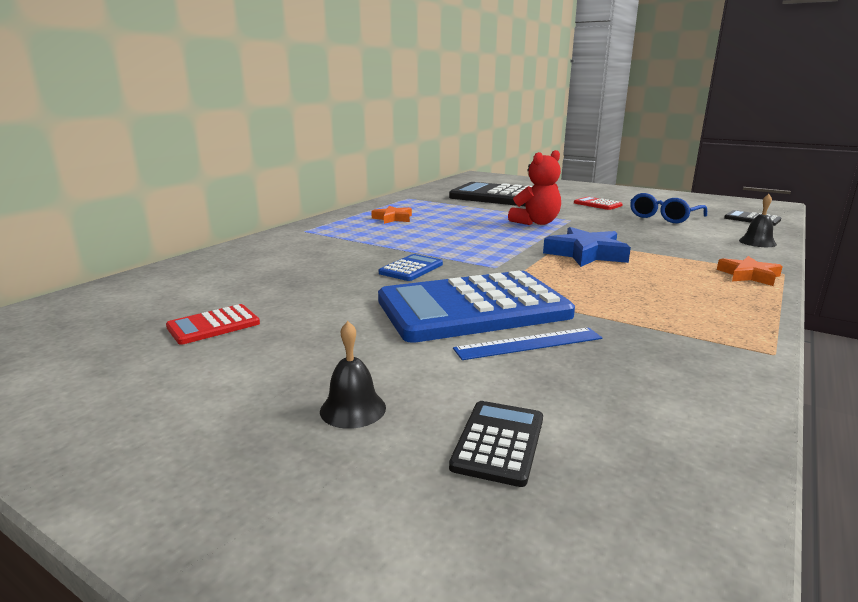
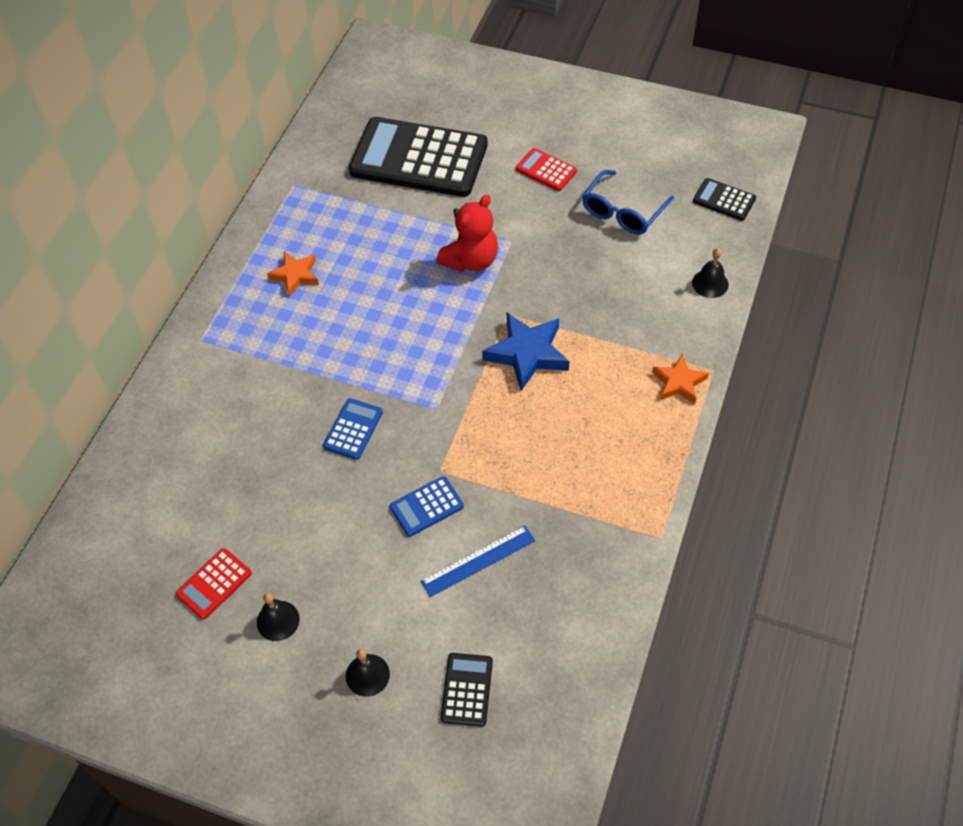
camera: 10 degrees left, 35 degrees up
blue calculator [378,270,575,343] -> blue calculator [390,476,464,537], size x0.43
none -> black bell [257,593,300,641]

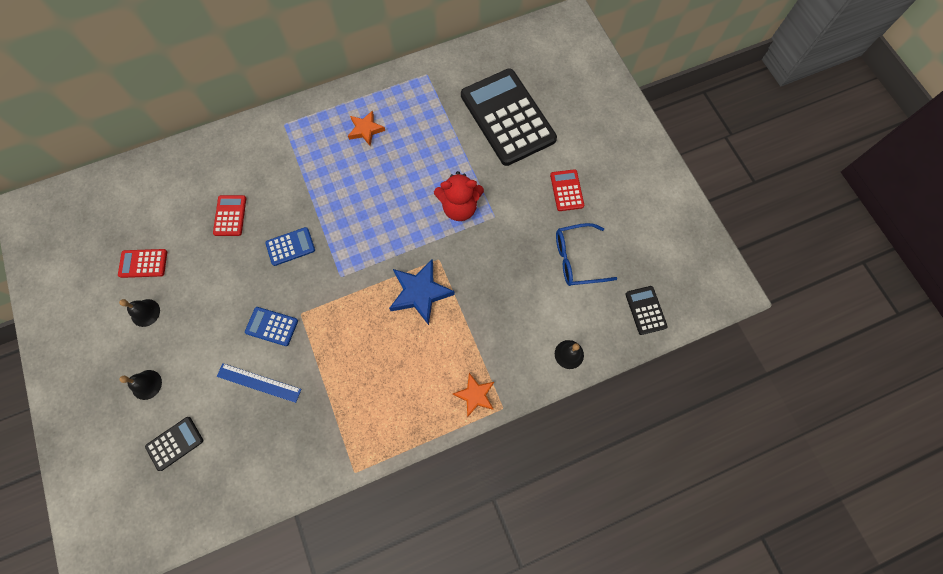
camera: 45 degrees right, 15 degrees up
none -> red calculator [213,195,246,236]

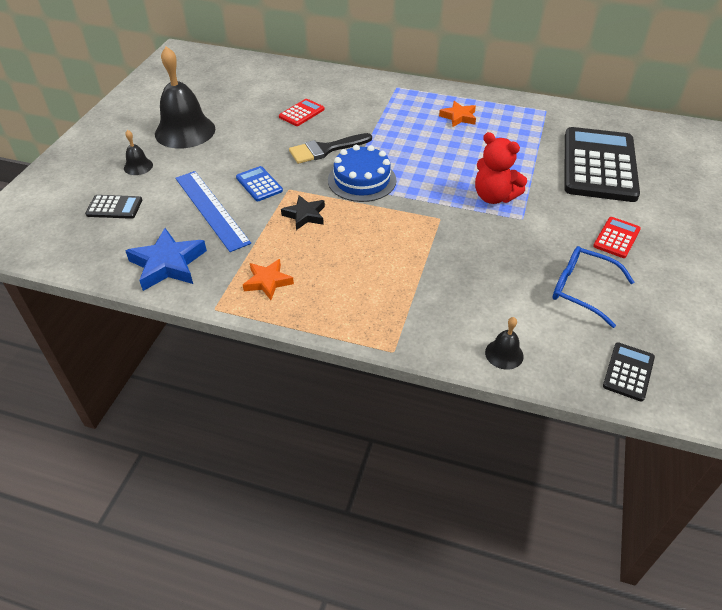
camera: 40 degrees right, 25 degrees down
red calculator [118,249,167,278] -> none
black bell [119,299,160,327] -> black bell [155,46,215,148], size x2.22
blue ruler [217,363,301,403] -> blue ruler [175,171,251,252], size x1.52
blue calculator [265,227,315,266] -> black brush [289,133,372,164]
blue star [389,260,455,325] -> blue star moved to [126,228,207,291]
orange star [452,373,494,417] -> orange star moved to [243,259,294,300]
none -> black star [281,195,325,230]
none -> blue cake [328,145,396,202]

